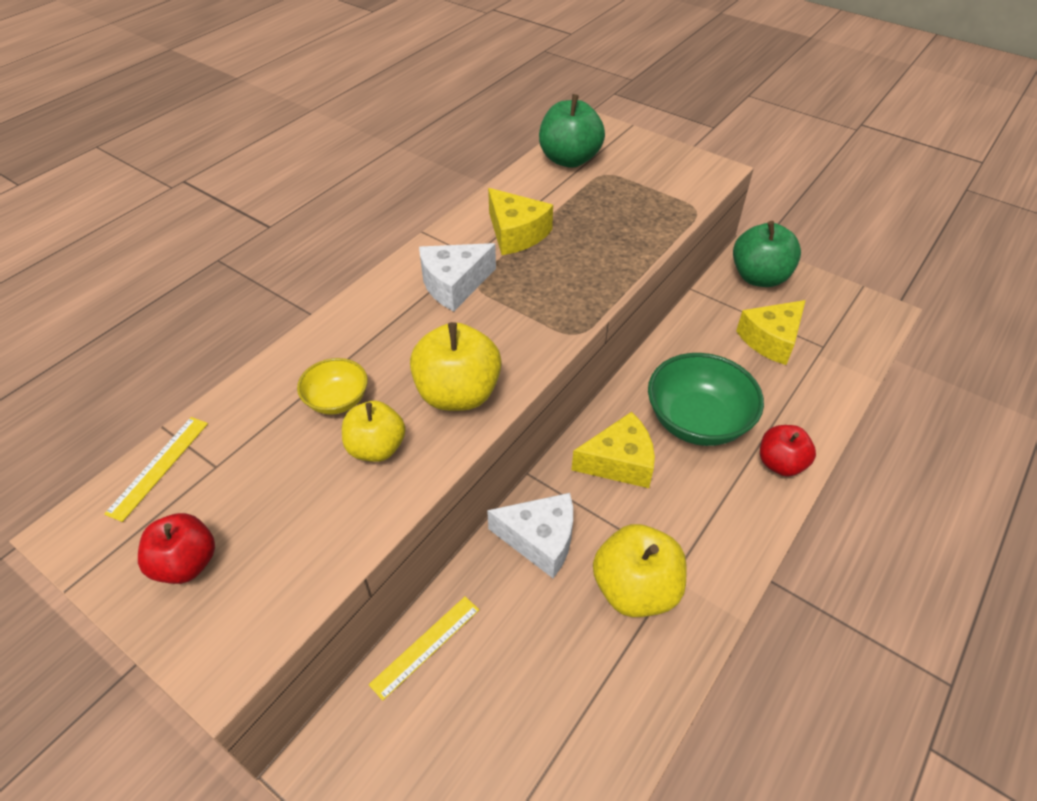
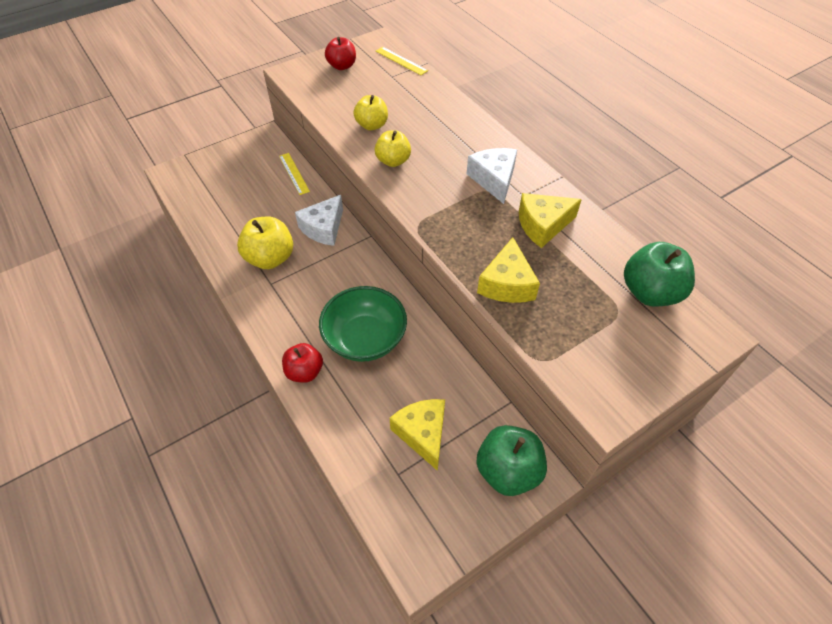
camera: 110 degrees right, 5 degrees up
yellow bowl [297,358,368,415] -> none
yellow apple [410,322,502,411] -> yellow apple [375,130,411,167], size x0.66
yellow cheese [572,412,655,488] -> yellow cheese moved to [477,237,540,303]

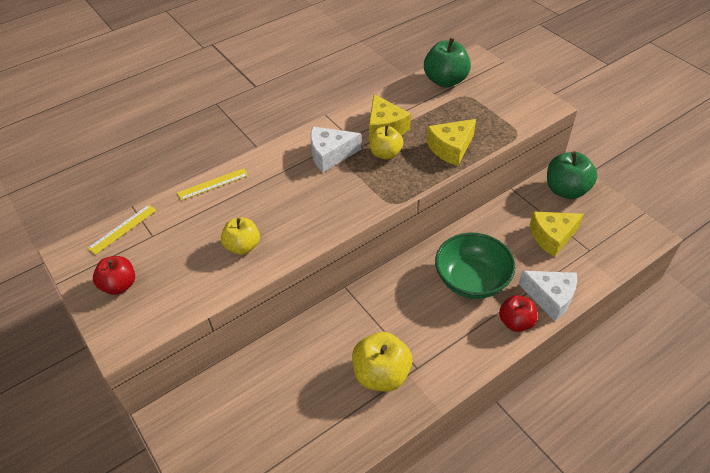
camera: 90 degrees left, 5 degrees down
yellow ruler [279,153,310,195] -> yellow ruler moved to [177,168,248,200]
white cheese [295,195,343,246] -> white cheese moved to [519,271,577,321]
yellow apple [375,130,411,167] -> yellow apple moved to [370,125,403,159]
yellow cheese [477,237,540,303] -> yellow cheese turned 135 degrees clockwise [427,119,476,166]

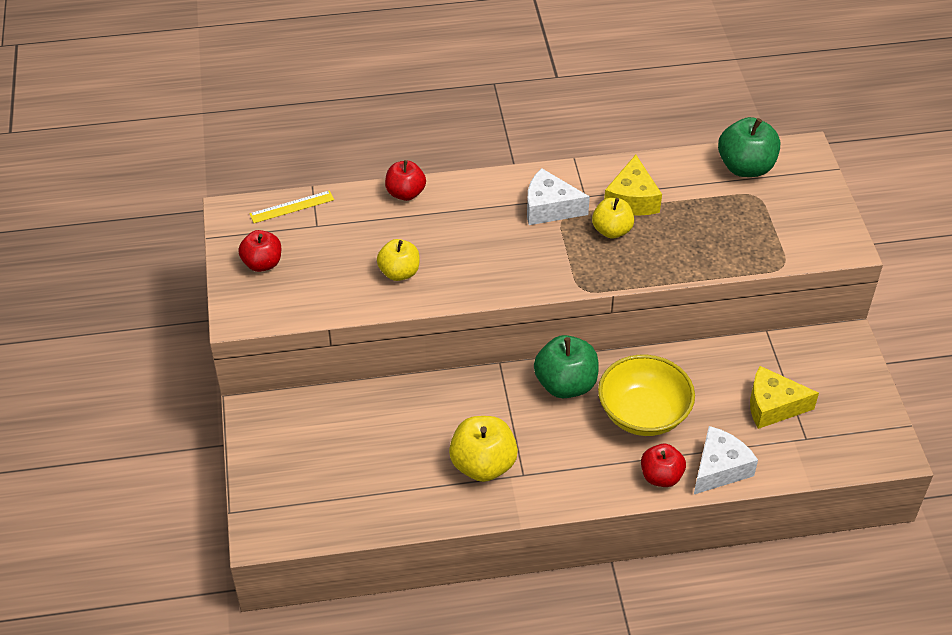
camera: 25 degrees right, 0 degrees up
yellow ruler [177,168,248,200] -> red apple [385,160,426,201]
yellow cheese [427,119,476,166] -> none
green bowl [435,232,515,299] -> yellow bowl [598,355,695,436]
white cheese [519,271,577,321] -> white cheese turned 105 degrees counterclockwise [694,426,758,494]
green apple [547,151,597,199] -> green apple moved to [534,335,599,398]

